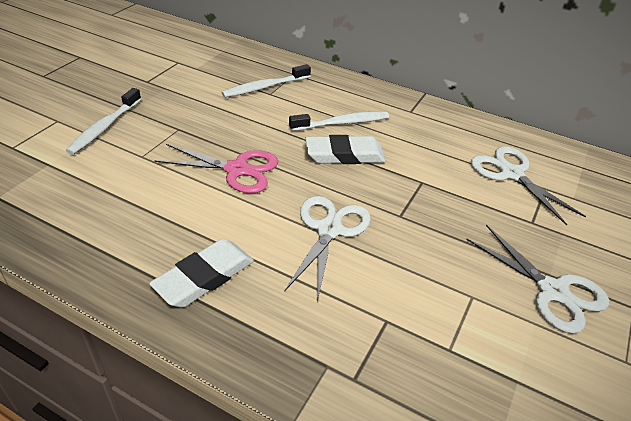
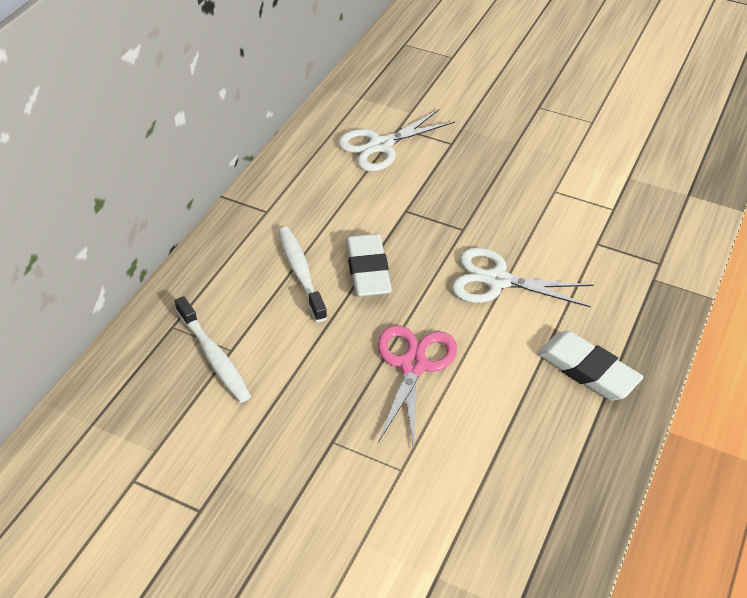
camera: 90 degrees left, 5 degrees up
white toothbrush [66,88,141,155] -> none
white scissors [466,225,609,334] -> none

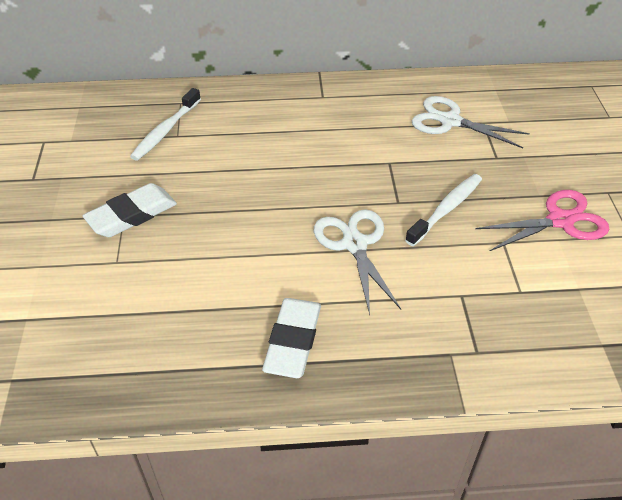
camera: 60 degrees right, 0 degrees up
white toothbrush [278,227,327,322] -> white toothbrush moved to [405,174,482,246]
white eraser [346,233,392,297] -> white eraser moved to [82,183,177,237]
pink scissors [378,325,457,451] -> pink scissors moved to [475,190,609,251]

